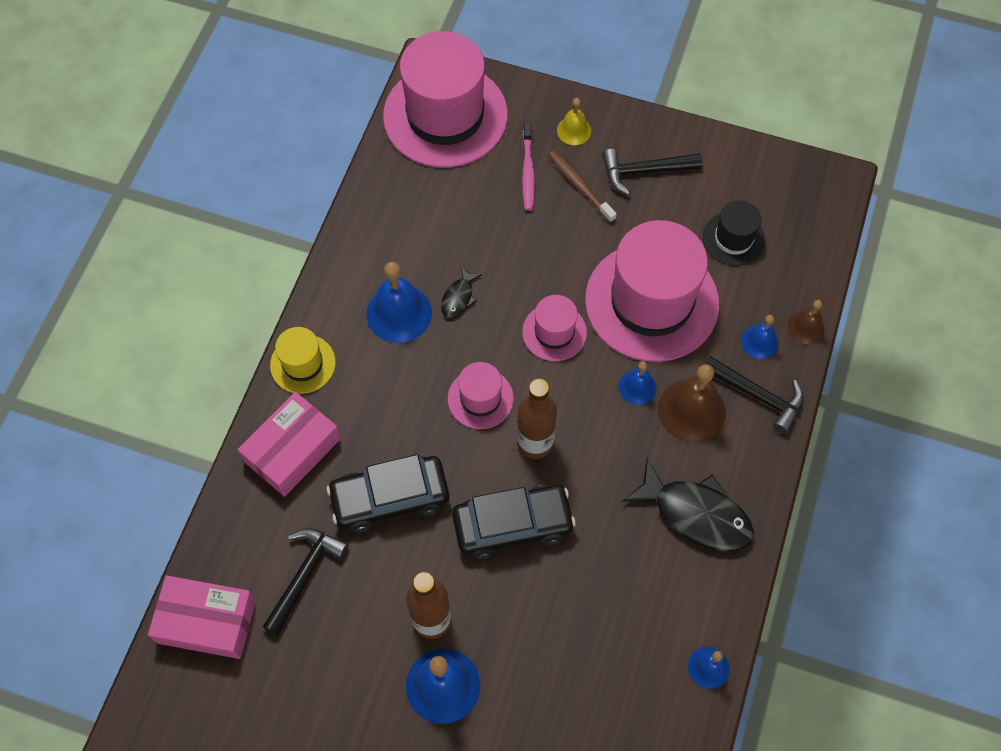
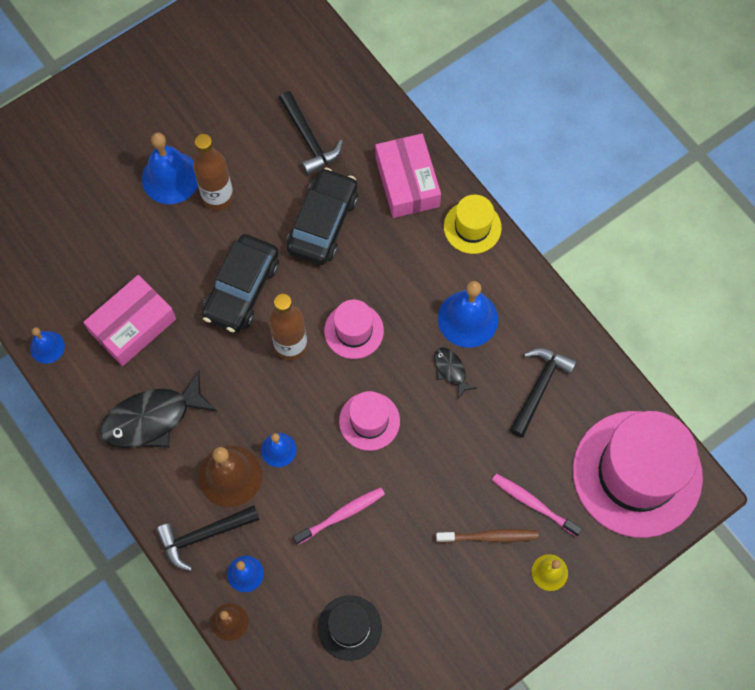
camera: 125 degrees right, 5 degrees up
pink box [148,575,256,659] -> pink box moved to [83,275,176,366]
pink hat [585,220,719,362] -> pink toothbrush [293,487,385,545]
black hammer [602,149,702,195] -> black hammer moved to [510,348,577,437]

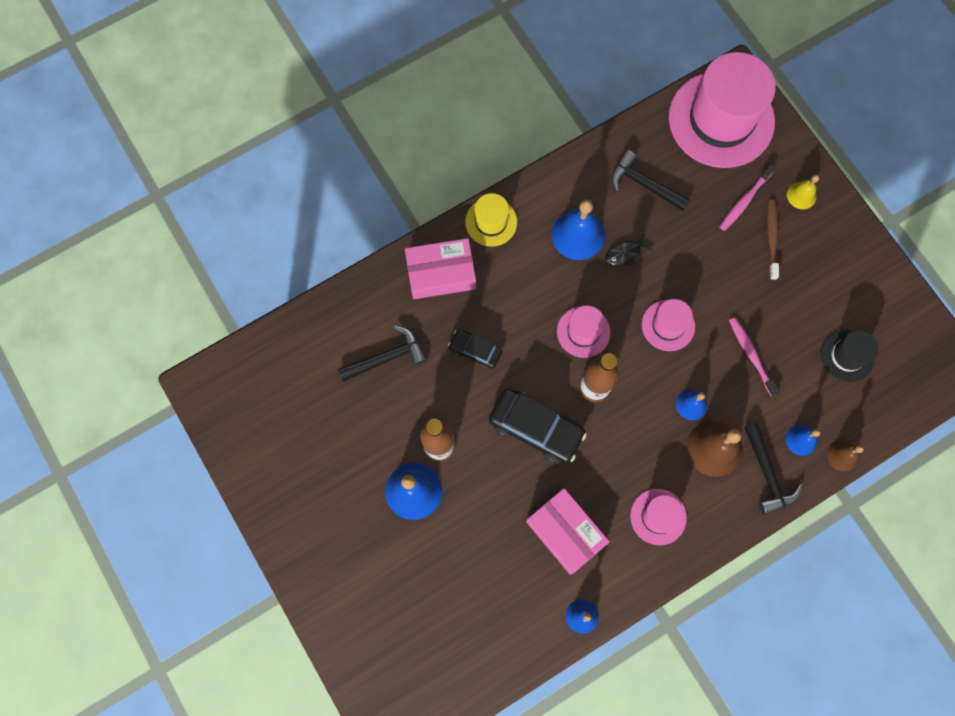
camera: 85 degrees left, 5 degrees up
black fish [100,371,217,448] -> pink hat [630,489,687,545]
black car [287,168,358,265] -> black car [448,330,502,369], size x0.57

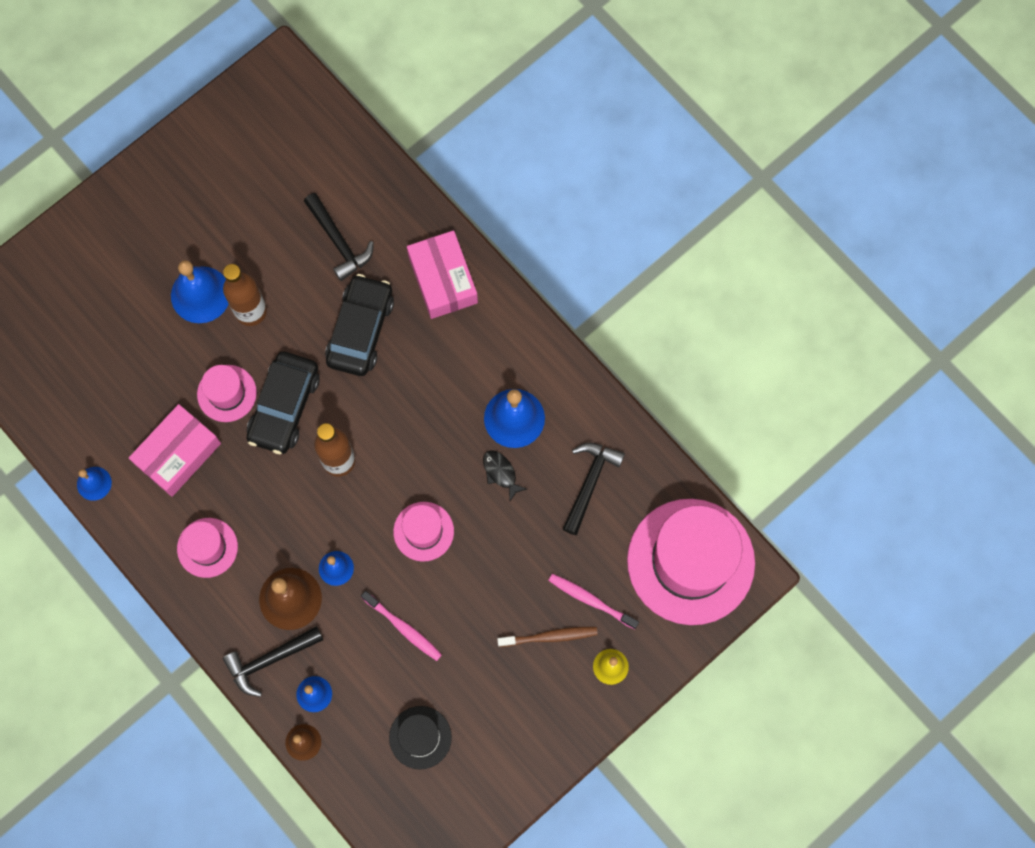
camera: 80 degrees right, 0 degrees up
black car [448,330,502,369] -> black car [325,274,394,376], size x1.76
yellow hat [465,193,517,247] -> none
pink hat [557,305,610,358] -> pink hat moved to [197,365,257,422]
pink toothbrush [729,317,780,397] -> pink toothbrush turned 75 degrees clockwise [361,591,442,661]

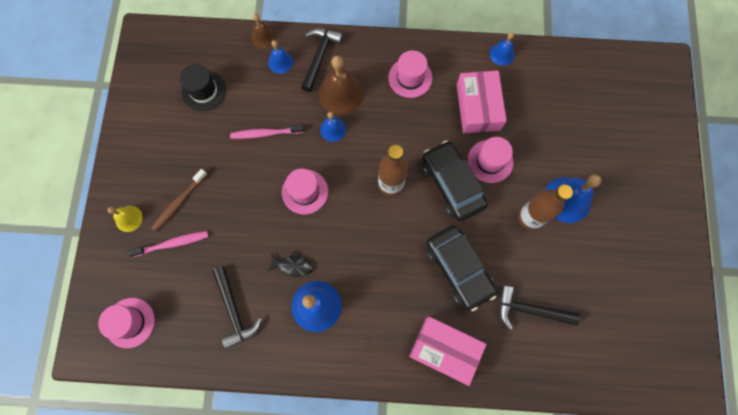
camera: 135 degrees right, 0 degrees up
pink hat [627,499,755,625] -> pink hat [98,298,155,348], size x0.48

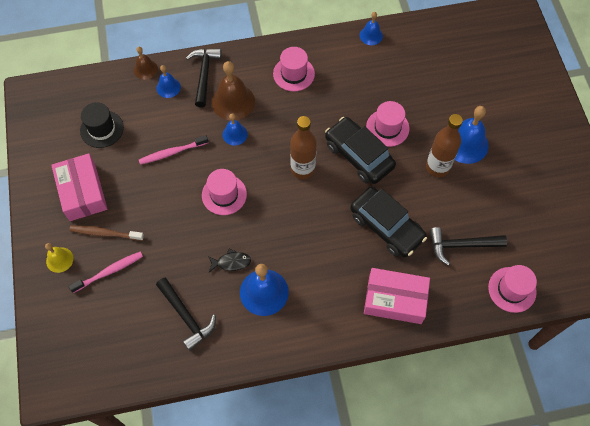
camera: 15 degrees left, 10 degrees down
pink hat [98,298,155,348] -> pink hat moved to [488,265,537,313]
brown toothbrush [151,169,207,232] -> brown toothbrush turned 75 degrees clockwise [69,225,144,241]
pink box [457,70,507,133] -> pink box moved to [51,153,107,221]

